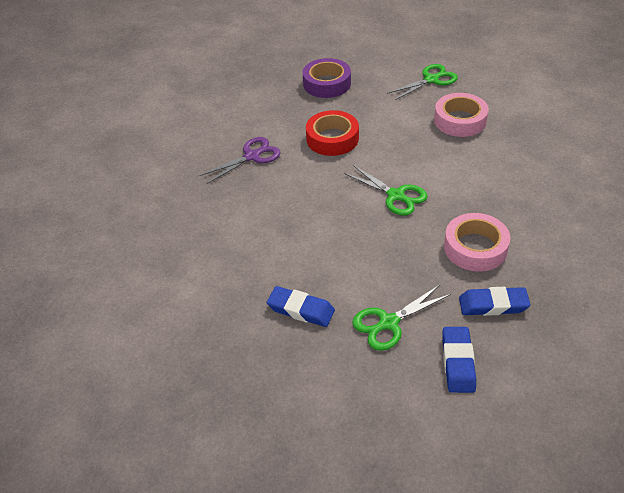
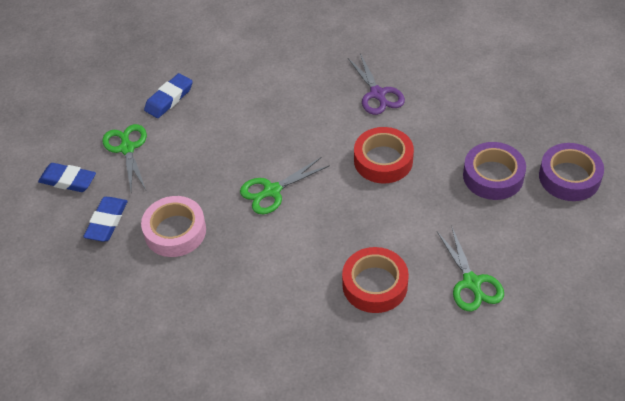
camera: 105 degrees right, 5 degrees up
pink tape [434,93,489,137] -> red tape [342,247,409,313]
none -> purple tape [539,143,604,201]

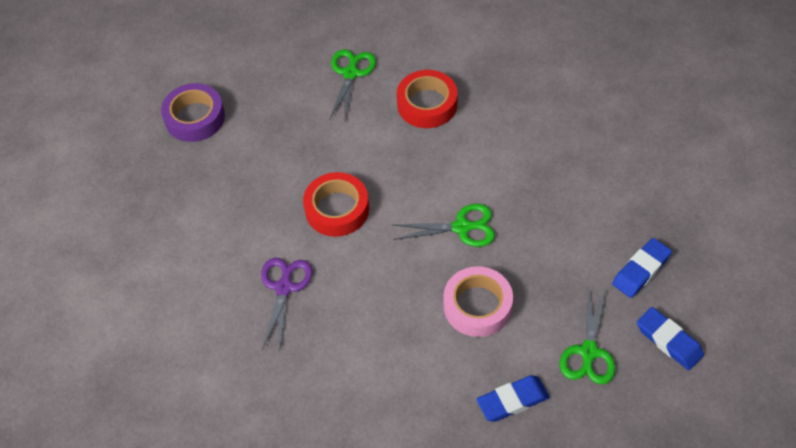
camera: 150 degrees left, 5 degrees up
pink tape [141,196,206,257] -> pink tape moved to [443,266,513,337]
purple tape [463,142,526,200] -> none

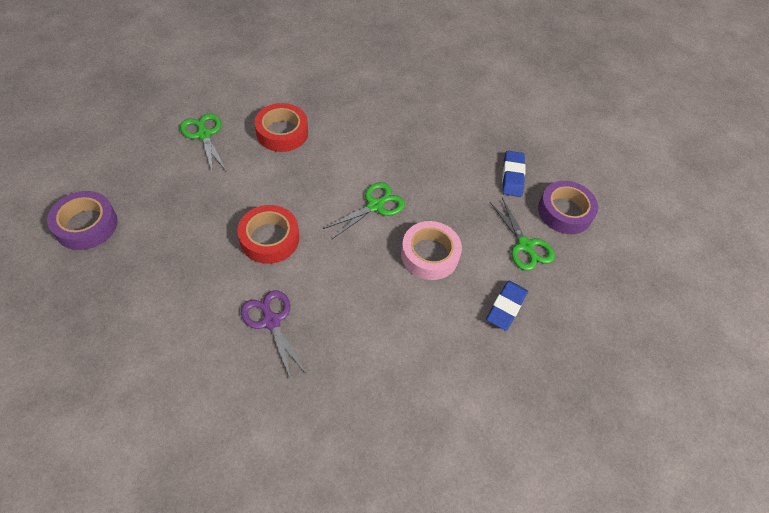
camera: 45 degrees left, 0 degrees up
blue eraser [637,307,704,370] -> purple tape [538,181,598,234]

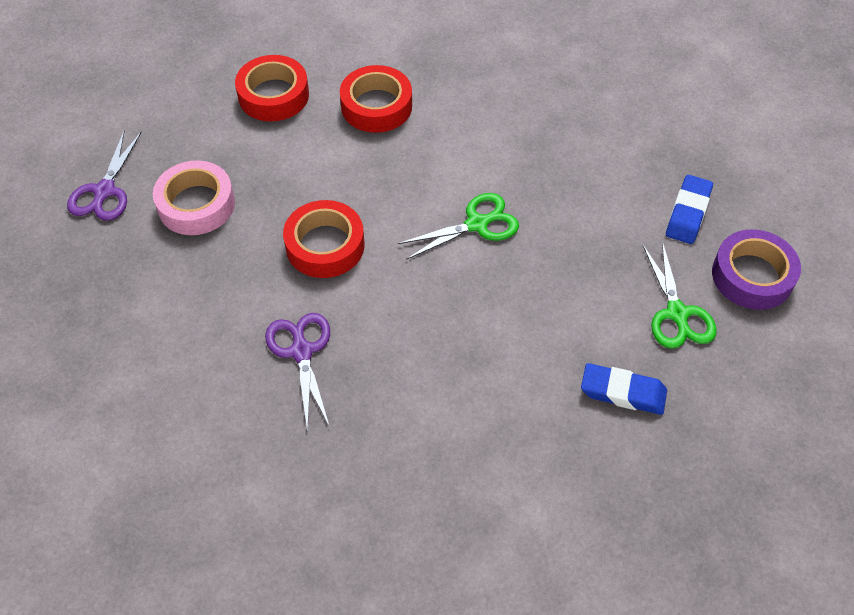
camera: 20 degrees right, 0 degrees up
purple tape [47,191,118,250] -> purple scissors [67,130,142,221]
green scissors [180,114,227,174] -> red tape [235,55,309,122]
pink tape [401,221,462,280] -> pink tape moved to [153,160,235,235]
blue eraser [486,281,528,331] -> blue eraser turned 60 degrees clockwise [581,363,667,415]

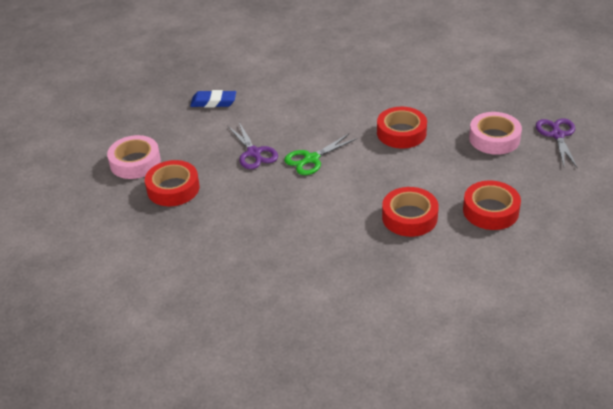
camera: 170 degrees right, 15 degrees down
purple scissors [265,313,330,432] -> purple scissors moved to [228,122,278,169]
green scissors [642,241,717,349] -> none
blue eraser [666,175,713,244] -> red tape [145,160,200,206]
purple tape [712,229,801,310] -> pink tape [107,135,161,179]

